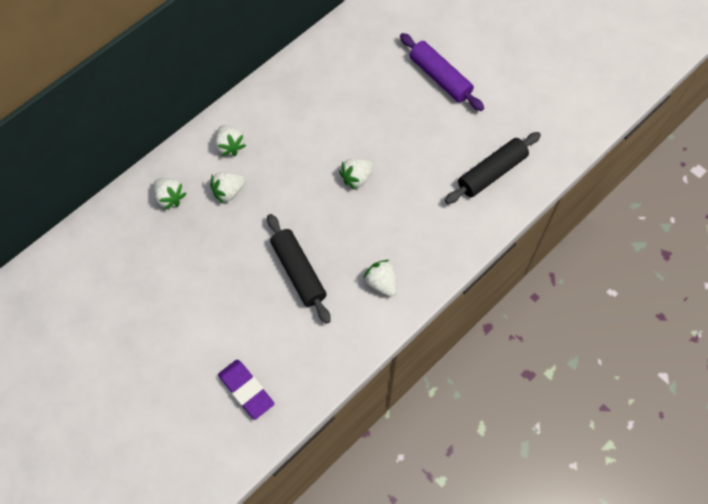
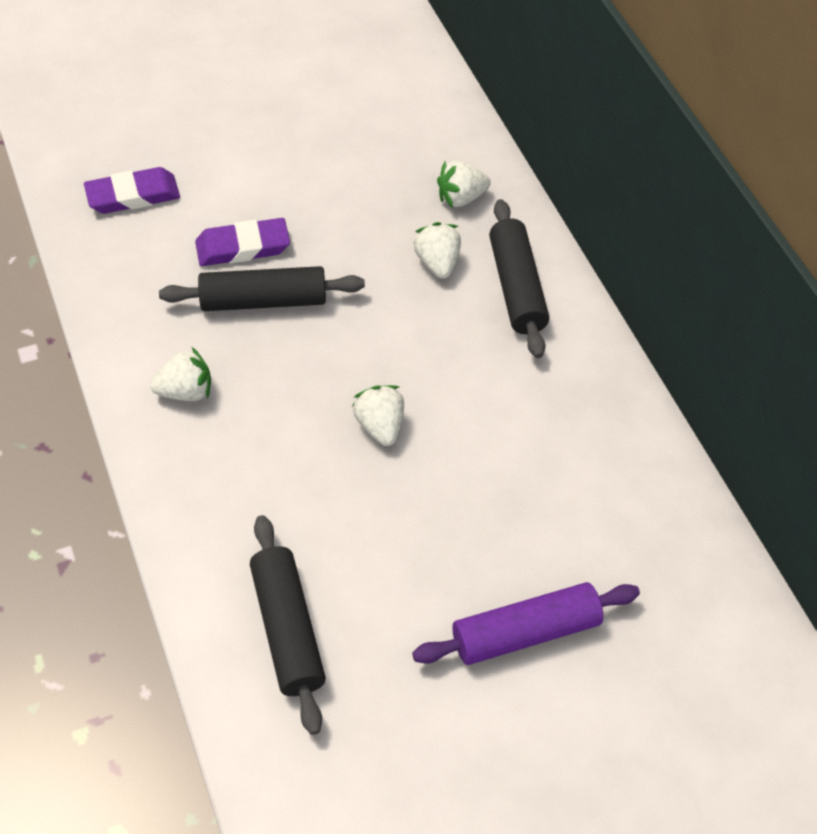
camera: 110 degrees right, 10 degrees down
white strawberry [215,125,246,156] -> black rolling pin [489,199,549,358]
none -> purple eraser [195,218,290,266]

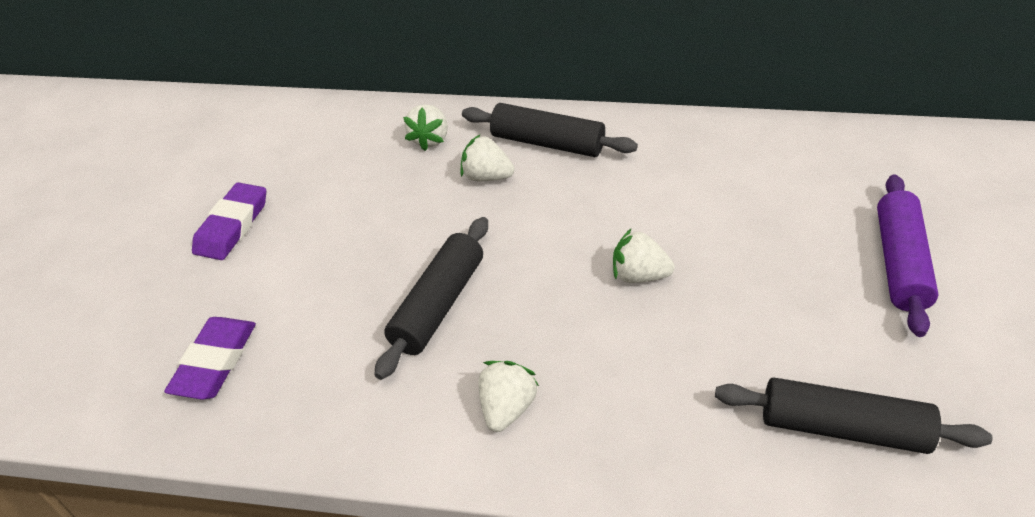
camera: 55 degrees left, 10 degrees down
purple eraser [195,218,290,266] -> purple eraser moved to [192,182,266,260]

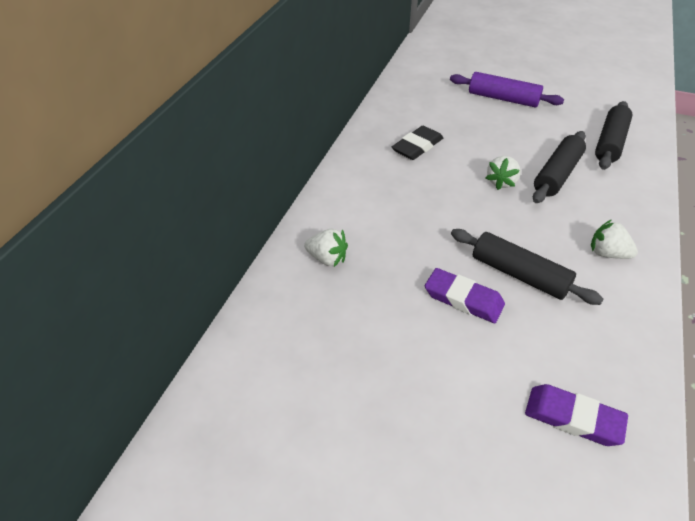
camera: 80 degrees left, 0 degrees up
purple eraser [192,182,266,260] -> purple eraser moved to [425,268,505,323]
white strawberry [460,134,514,181] -> none
black rolling pin [462,103,638,157] -> black rolling pin moved to [533,131,586,203]
none -> black eraser [392,126,443,160]

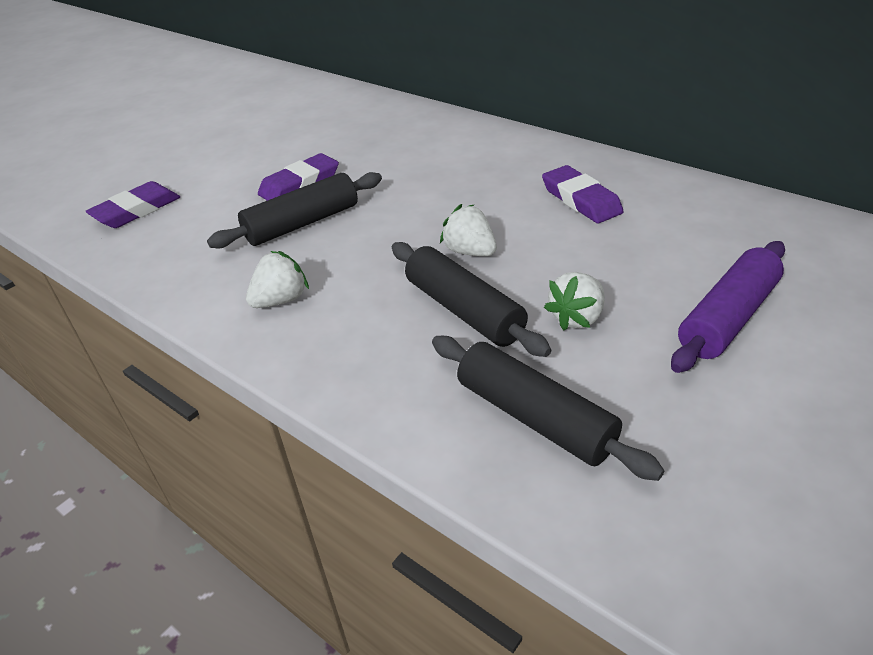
camera: 110 degrees right, 5 degrees down
white strawberry [304,229,348,267] -> white strawberry moved to [544,272,605,331]
black eraser [392,126,443,160] -> purple eraser [542,165,624,223]

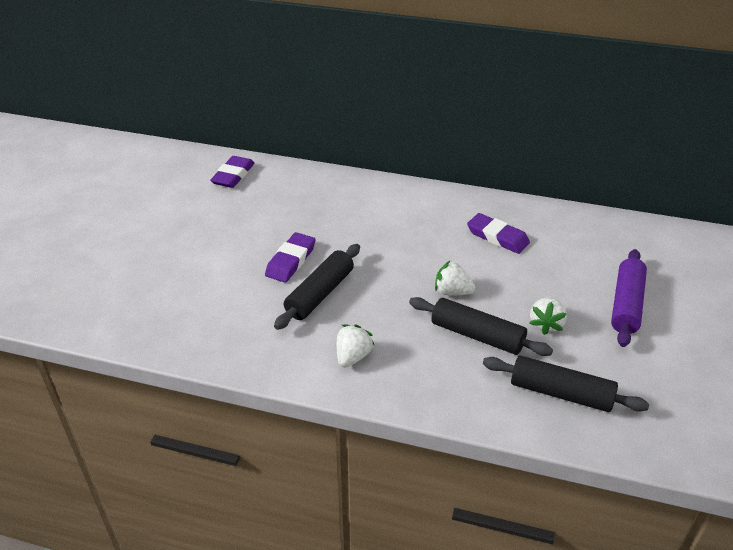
camera: 25 degrees left, 0 degrees up
purple eraser [86,181,180,228] -> purple eraser moved to [210,156,255,188]

